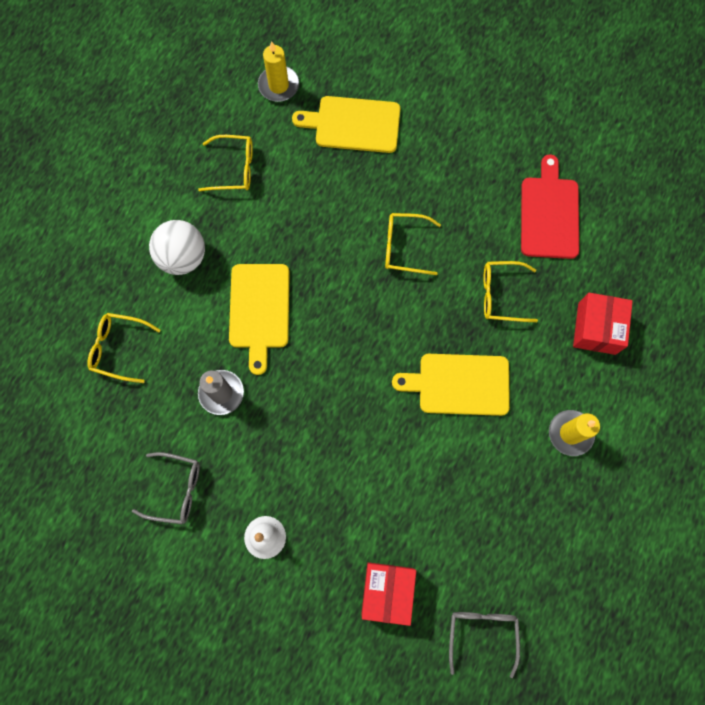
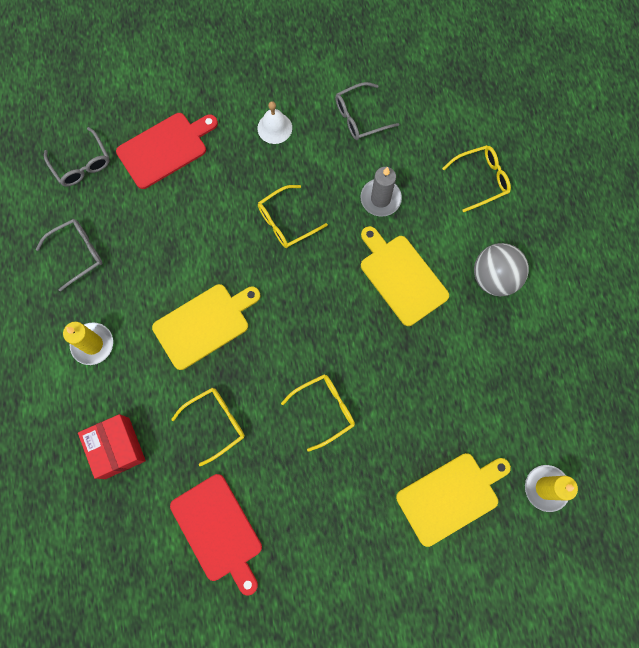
camera: 145 degrees right, 0 degrees up
white ball [149,220,205,275] -> grey ball [474,243,529,296]
yellow glasses [198,135,253,191] -> yellow glasses moved to [258,185,328,248]
red box [361,562,416,626] -> red cutting board [116,113,218,189]
none -> grey glasses [35,219,102,292]

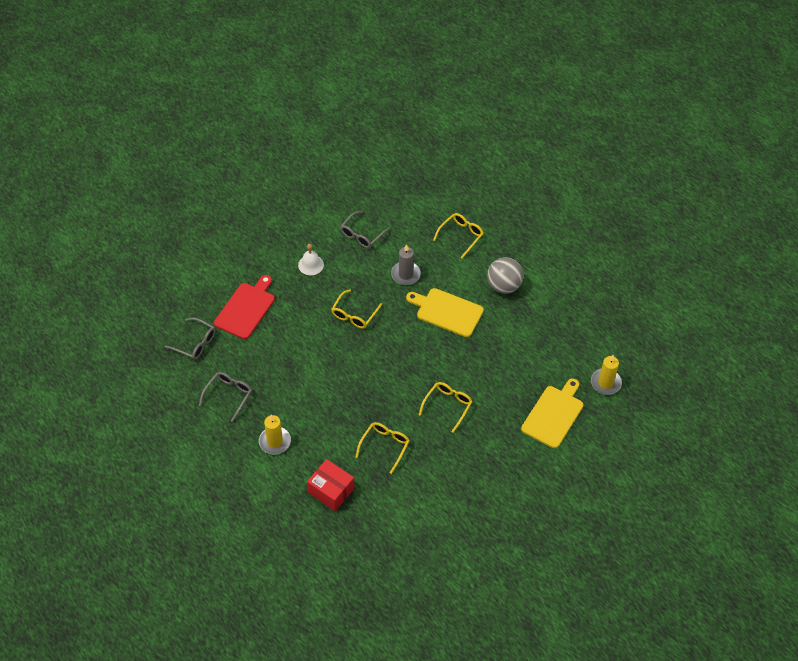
camera: 30 degrees left, 20 degrees down
yellow cutting board [152,284,260,370] -> none
red cutting board [170,474,262,595] -> none

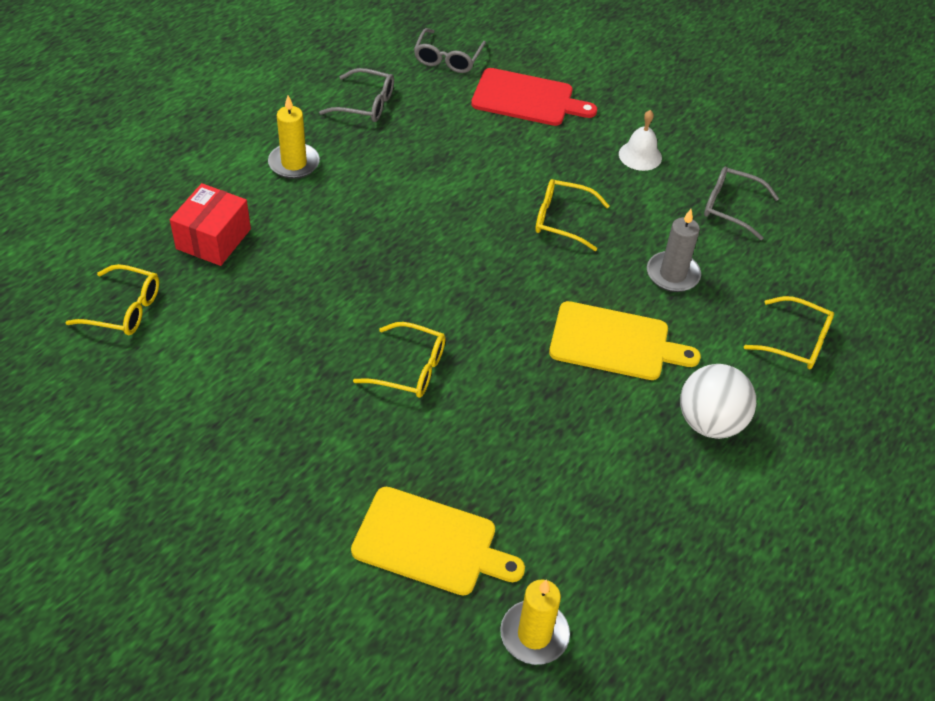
camera: 75 degrees right, 5 degrees down
yellow glasses [356,422,410,474] -> yellow glasses moved to [65,264,159,335]
yellow cutting board [406,288,484,337] -> yellow cutting board turned 90 degrees clockwise [549,301,701,380]
grey ball [487,257,524,294] -> white ball [680,364,756,439]

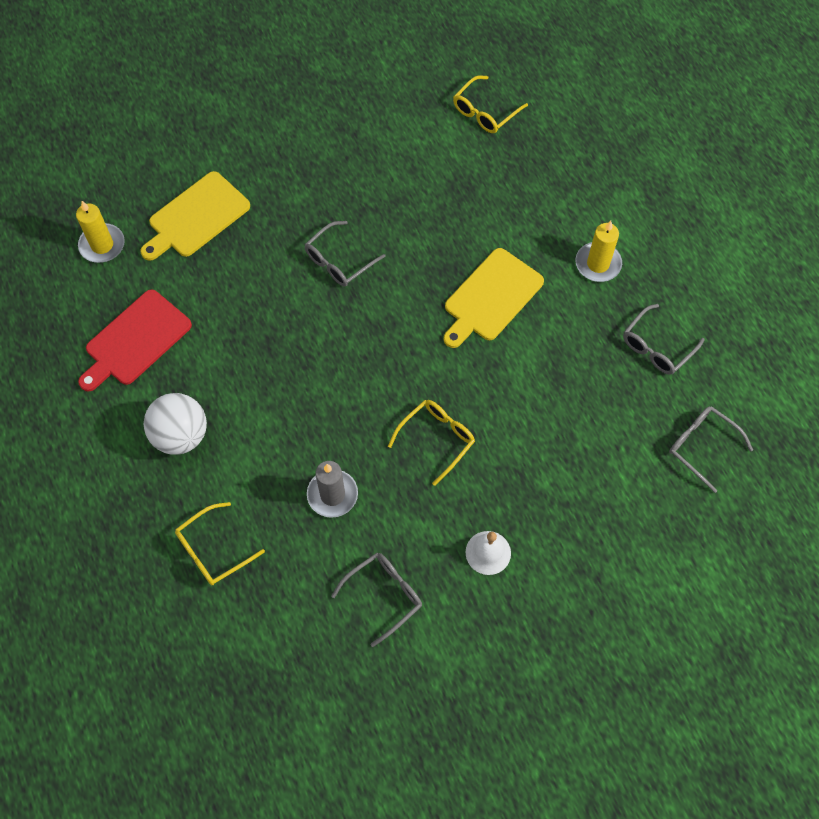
camera: 120 degrees right, 15 degrees up
red box [170,183,251,266] -> none
yellow glasses [353,322,446,398] -> grey glasses [305,221,386,287]
red cutting board [471,68,597,126] -> red cutting board moved to [78,290,192,392]
yellow cutting board [549,301,701,380] -> yellow cutting board moved to [444,248,544,348]

